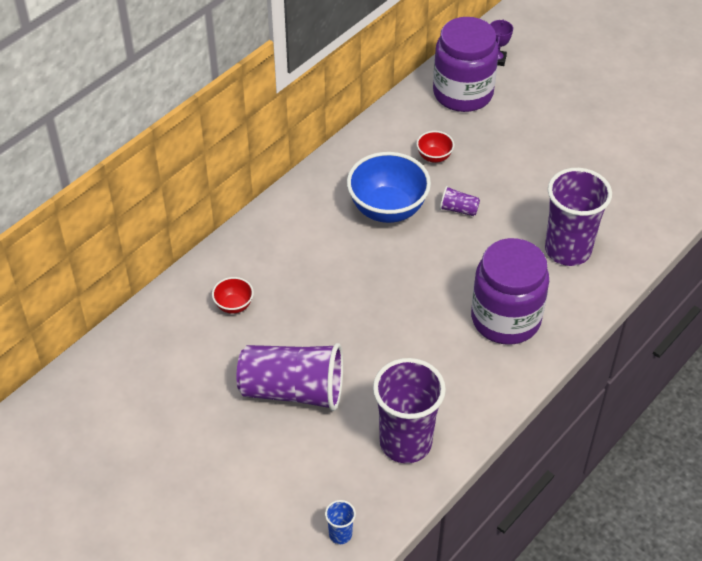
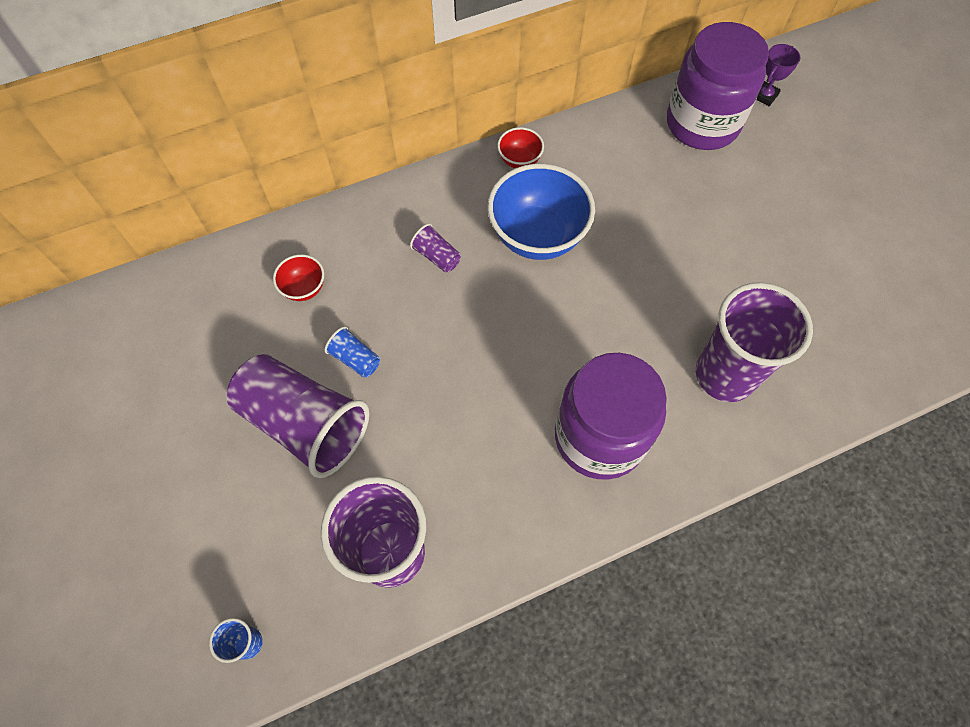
camera: 25 degrees right, 15 degrees up
red bowl [416,131,454,163] -> red bowl moved to [497,127,544,168]
purple cup [440,186,480,216] -> purple cup moved to [410,224,461,273]
none -> blue cup [324,326,380,378]

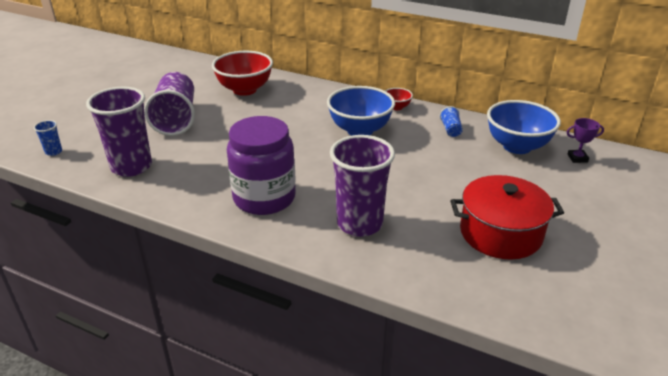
camera: 50 degrees right, 30 degrees down
red bowl [273,254,324,301] -> red bowl [212,51,273,96], size x2.11
blue cup [324,326,380,378] -> blue cup moved to [440,106,463,137]
purple cup [410,224,461,273] -> none
purple jar [667,22,769,150] -> blue bowl [487,100,561,154]
none -> red pot [451,175,564,260]

